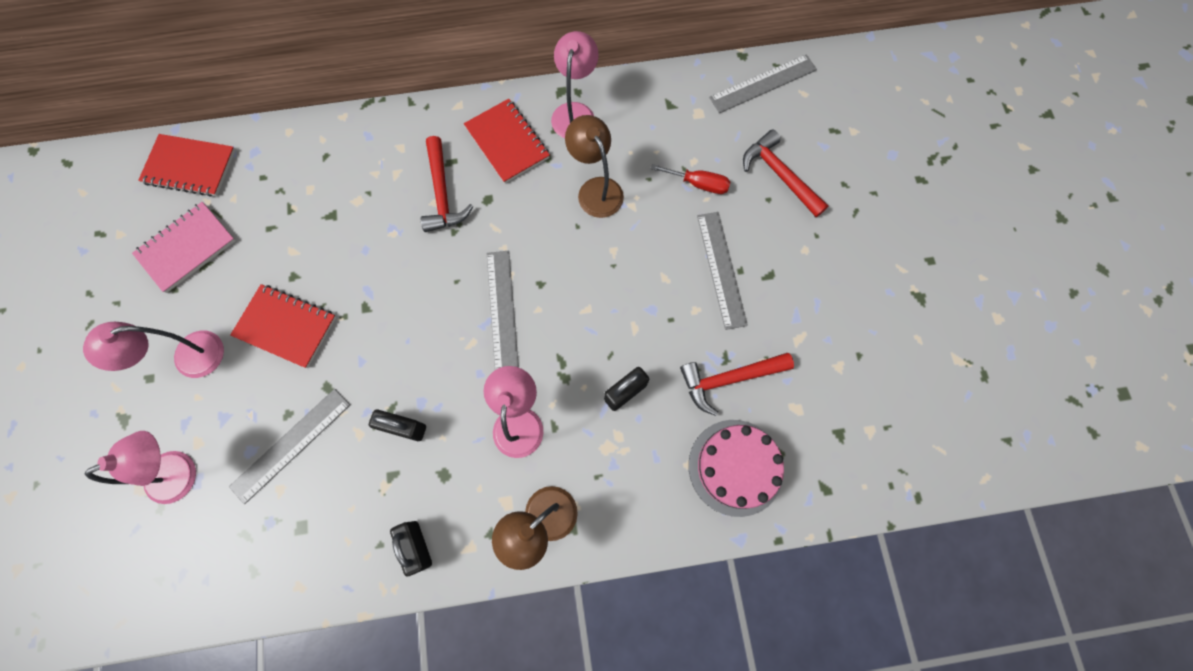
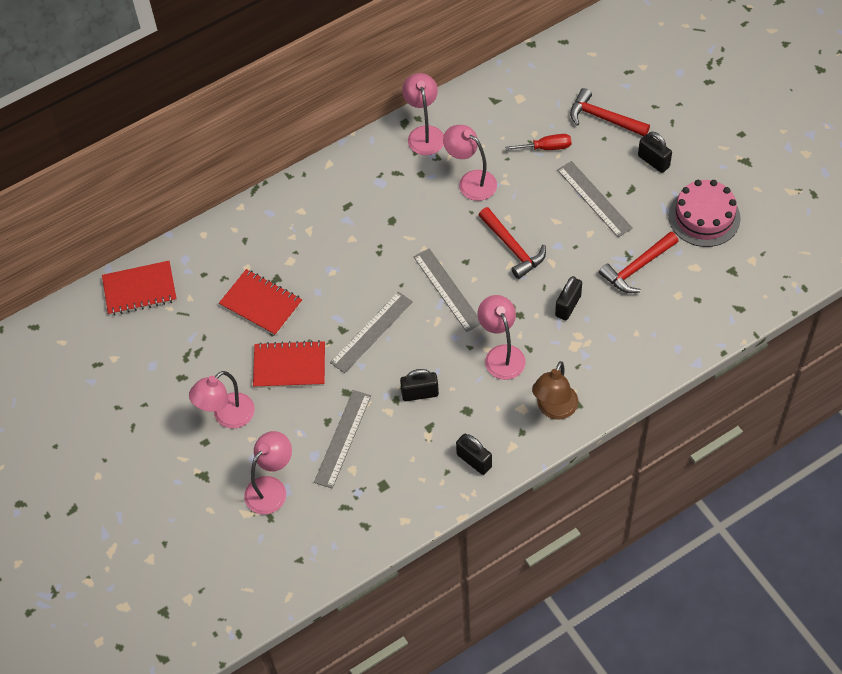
camera: 20 degrees left, 15 degrees down
pink notebook [132,202,236,293] -> none
red hammer [421,136,473,232] -> red hammer moved to [479,207,546,279]
red notebook [464,99,550,183] -> red notebook moved to [219,269,302,336]
brown lamp [565,115,624,218] -> pink lamp [443,125,497,201]
pink cake [689,420,784,517] -> pink cake moved to [669,180,741,247]
grey ruler [709,54,817,113] -> grey ruler moved to [330,292,413,373]
none -> black padlock [638,132,672,173]

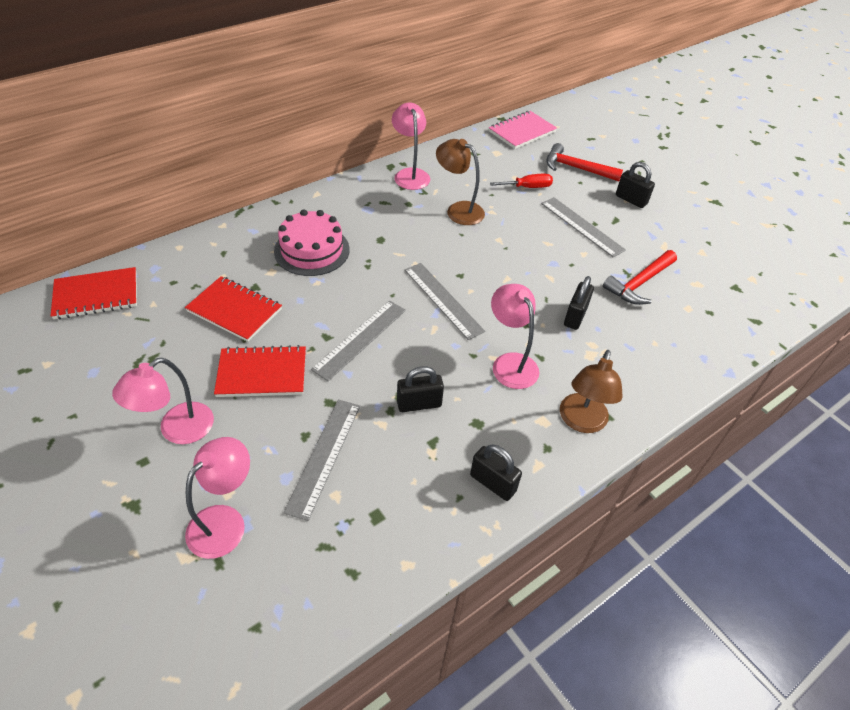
camera: 10 degrees left, 10 degrees down
pink lamp [443,125,497,201] -> brown lamp [436,139,485,225]
red hammer [479,207,546,279] -> none
pink cake [669,180,741,247] -> pink cake moved to [274,210,350,276]
none -> pink notebook [489,111,557,149]

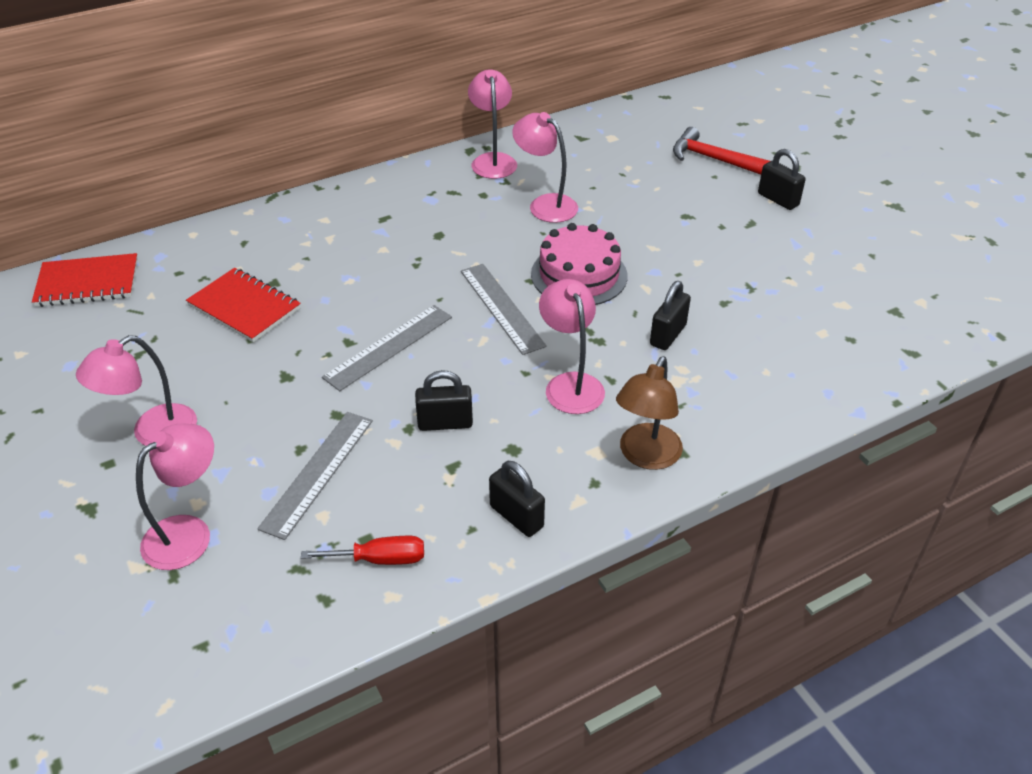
camera: 10 degrees right, 5 degrees down
red notebook [214,345,306,397] -> none
pink cake [274,210,350,276] -> pink cake moved to [531,223,627,305]
brown lamp [436,139,485,225] -> pink lamp [512,112,578,223]
pink notebook [489,111,557,149] -> none
red screwdriver [490,174,553,188] -> red screwdriver moved to [301,536,424,565]
grey ruler [541,197,626,257] -> none
red hammer [603,250,677,305] -> none

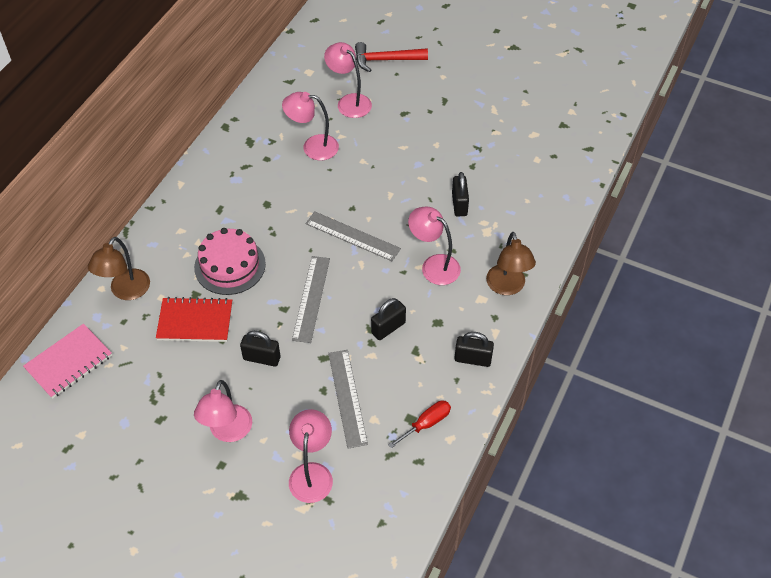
camera: 35 degrees left, 10 degrees up
red notebook [32,253,138,307] -> pink notebook [23,324,112,399]
pink lamp [468,70,517,179] -> pink lamp moved to [324,42,372,118]
pink cake [531,223,627,305] -> pink cake moved to [194,228,266,295]
black padlock [758,149,806,210] -> black padlock moved to [240,331,280,367]
none -> brown lamp [88,237,150,300]

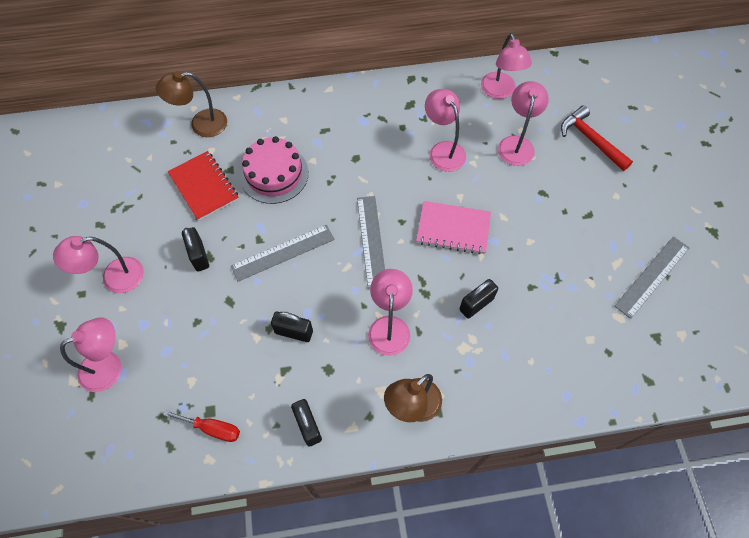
camera: 55 degrees right, 10 degrees up
pink notebook [23,324,112,399] -> pink notebook moved to [416,201,491,254]
grey ruler [328,350,368,448] -> grey ruler moved to [614,236,689,319]
none -> pink lamp [481,33,532,99]

